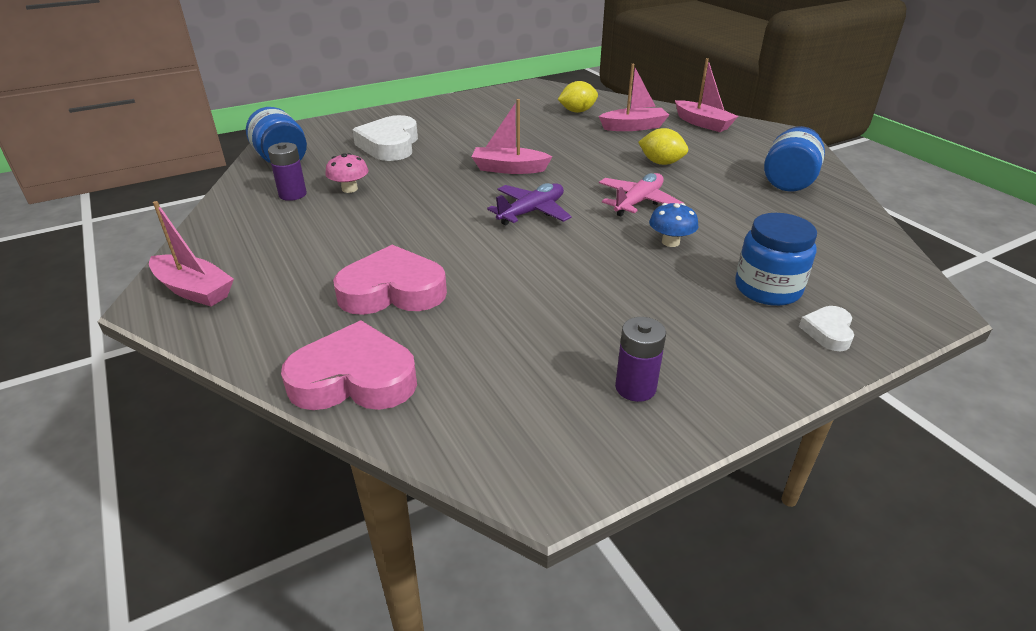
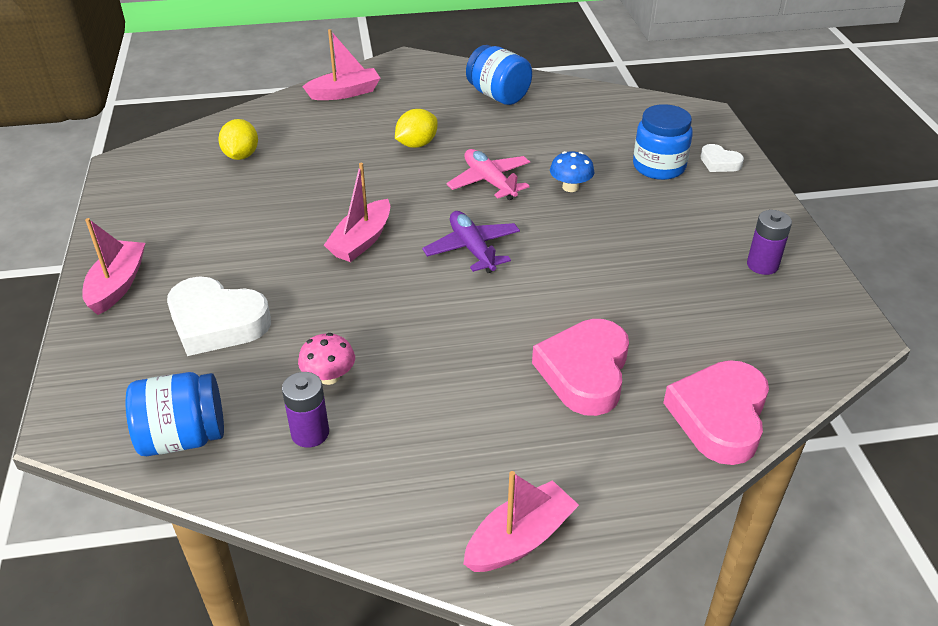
camera: 70 degrees left, 5 degrees up
pink boat [599,64,669,131] -> pink boat moved to [82,218,145,315]

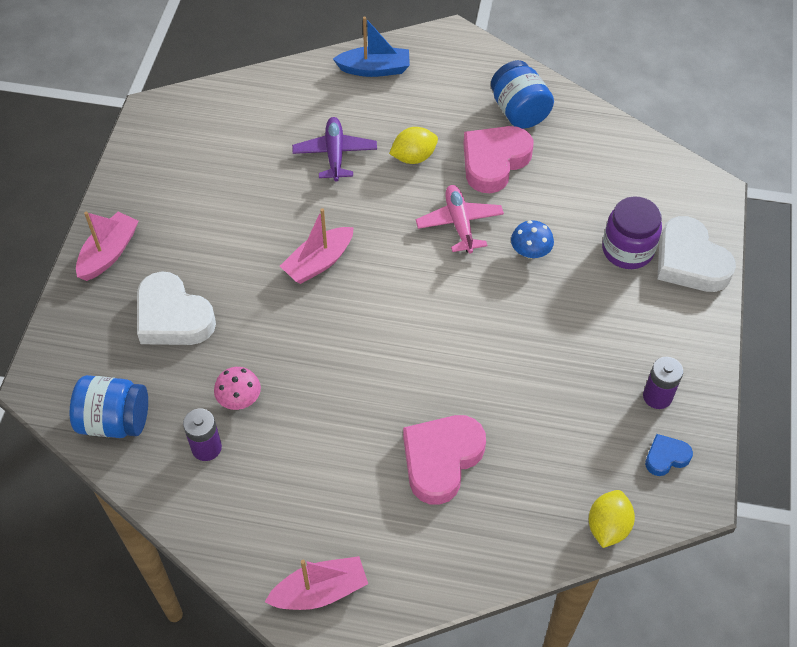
camera: 20 degrees right, 15 degrees up
yellow lemon [218,119,258,160] -> yellow lemon moved to [589,490,635,548]
pink boat [302,29,380,100] -> blue boat [333,17,410,77]
purple plane [422,211,520,273] -> purple plane moved to [292,117,377,181]
blue jar [633,104,693,180] -> purple jar [602,196,662,269]
pink heart [663,360,769,465] -> pink heart moved to [463,126,533,193]
white heart [700,144,744,172] -> white heart [657,216,736,292], size x1.99
none -> blue heart [645,434,693,476]

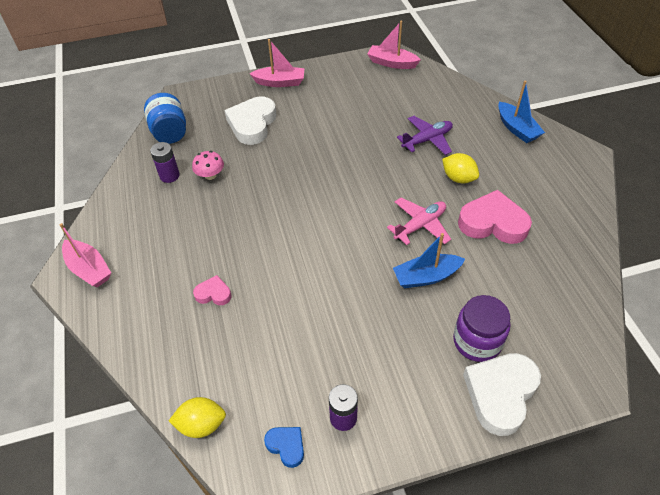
camera: 65 degrees right, 5 degrees down
pink boat [280,208,354,284] -> pink boat moved to [367,21,421,69]
pink heart [403,415,486,505] -> pink heart [193,275,232,305], size x0.50
blue jar [491,60,554,129] -> none
blue mushroom [511,220,554,259] -> blue boat [393,233,465,288]

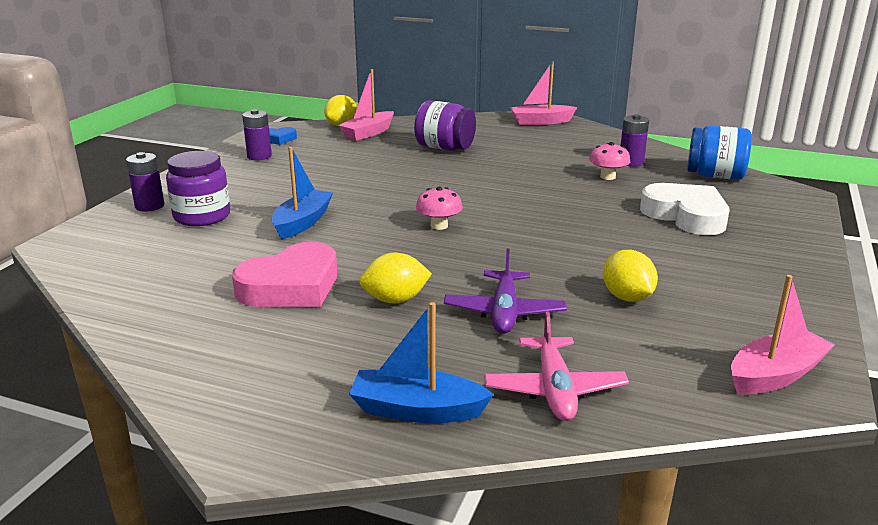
camera: 125 degrees right, 25 degrees down
pink heart [193,275,232,305] -> purple jar [414,100,476,151]
pink boat [249,39,304,87] -> pink boat moved to [338,69,394,141]
pink plane [387,198,451,245] -> pink plane moved to [484,311,629,421]
white heart [463,353,541,436] -> purple battery [126,152,164,212]
none -> pink mushroom [416,187,463,230]
none -> yellow lemon [603,250,658,302]

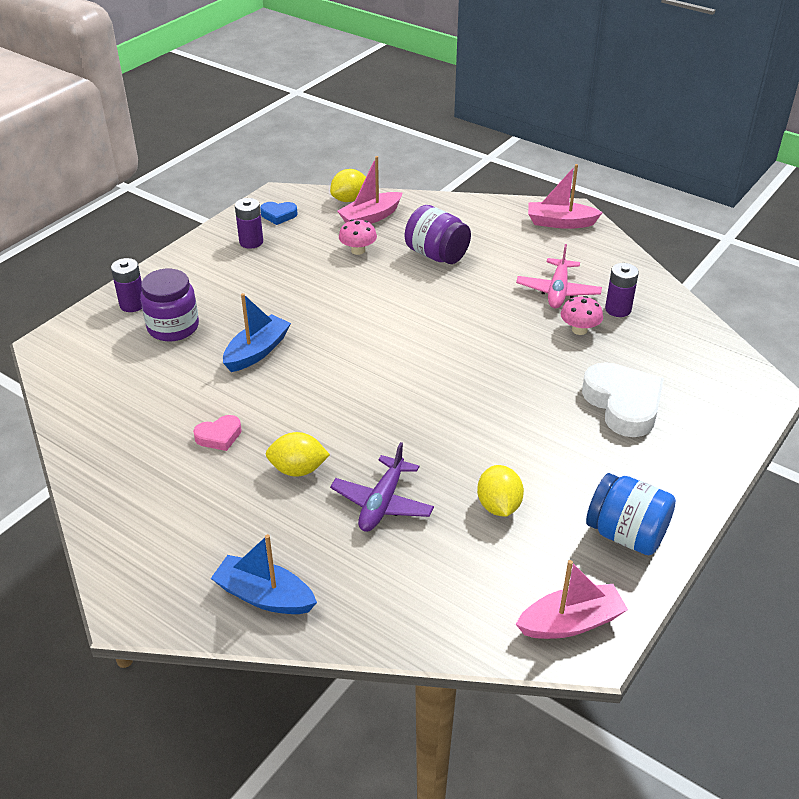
camera: 15 degrees right, 15 degrees up
pink heart [232,242,337,307] -> pink heart [193,415,242,451], size x0.50
pink mushroom [416,187,463,230] -> pink mushroom moved to [339,219,377,255]
pink plane [484,311,629,421] -> pink plane moved to [516,244,602,308]
blue jar [687,126,752,180] -> blue jar moved to [586,473,676,555]

